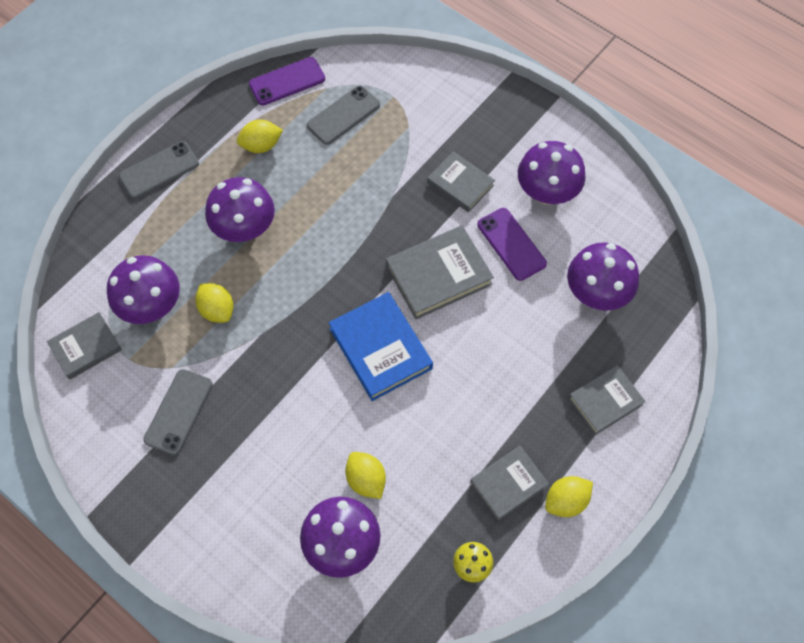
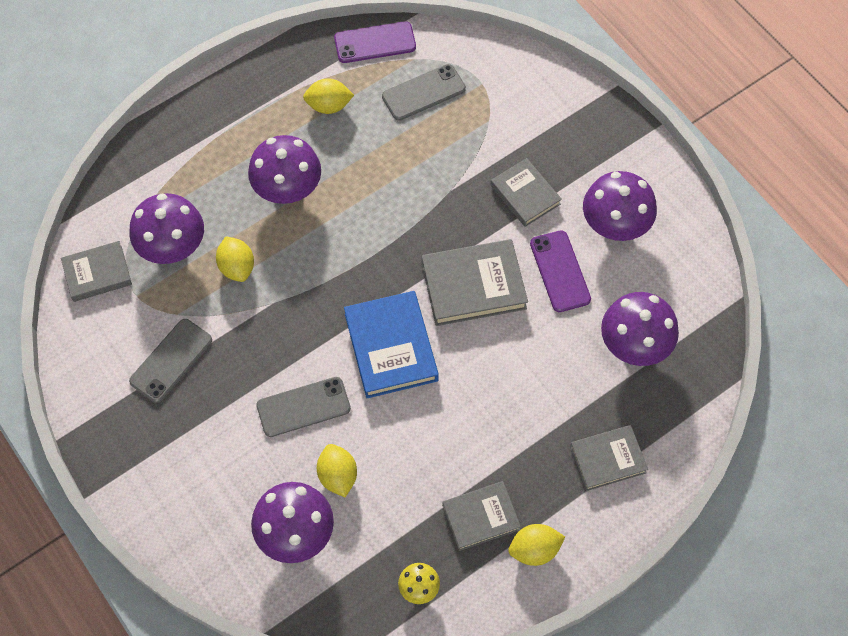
camera: 15 degrees right, 0 degrees up
grey phone [119,141,199,199] -> grey phone moved to [256,377,351,437]

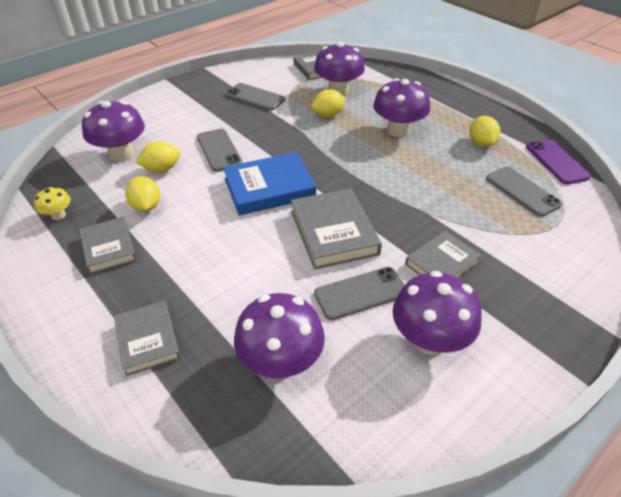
camera: 85 degrees right, 20 degrees down
yellow lemon [508,524,565,566] -> yellow lemon moved to [125,176,160,212]
purple phone [530,230,591,312] -> grey phone [314,267,405,320]

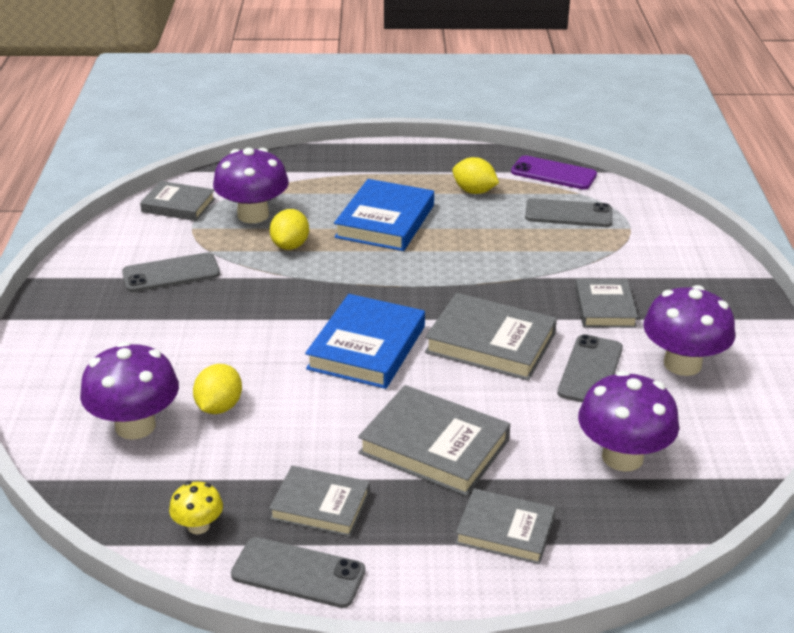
camera: 50 degrees left, 10 degrees down
yellow lemon [125,176,160,212] -> none
grey phone [197,129,242,172] -> grey phone moved to [231,537,365,608]
purple mushroom [373,78,430,137] -> blue book [334,179,434,251]
none -> grey book [358,385,510,496]

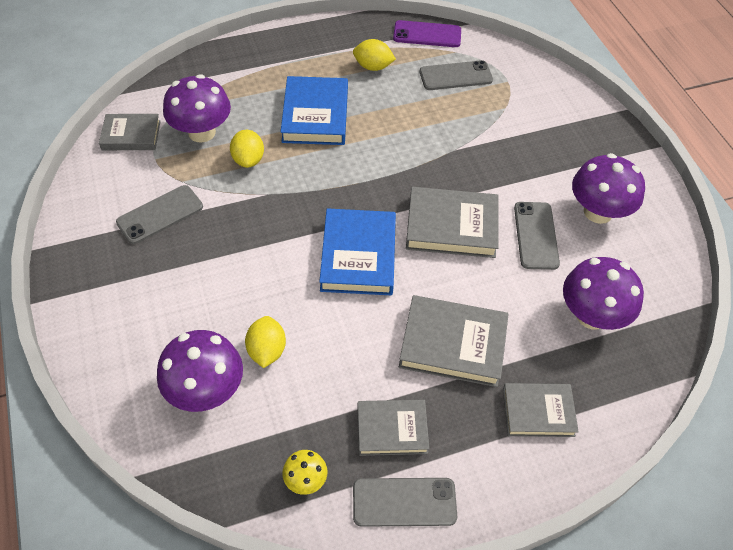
camera: 20 degrees left, 20 degrees up
grey book [575,278,638,328] -> none

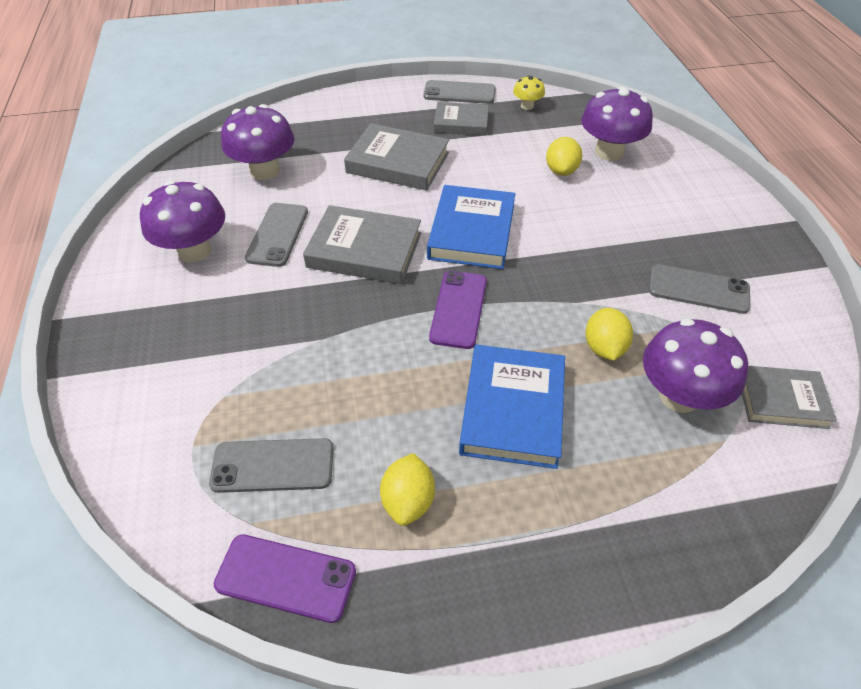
camera: 170 degrees left, 5 degrees down
grey phone [116,185,203,244] -> grey phone turned 45 degrees clockwise [649,264,751,314]
yellow lemon [353,39,396,71] -> yellow lemon turned 75 degrees clockwise [380,453,435,526]
grey book [503,383,579,437] -> none
none -> purple phone [429,271,487,349]

